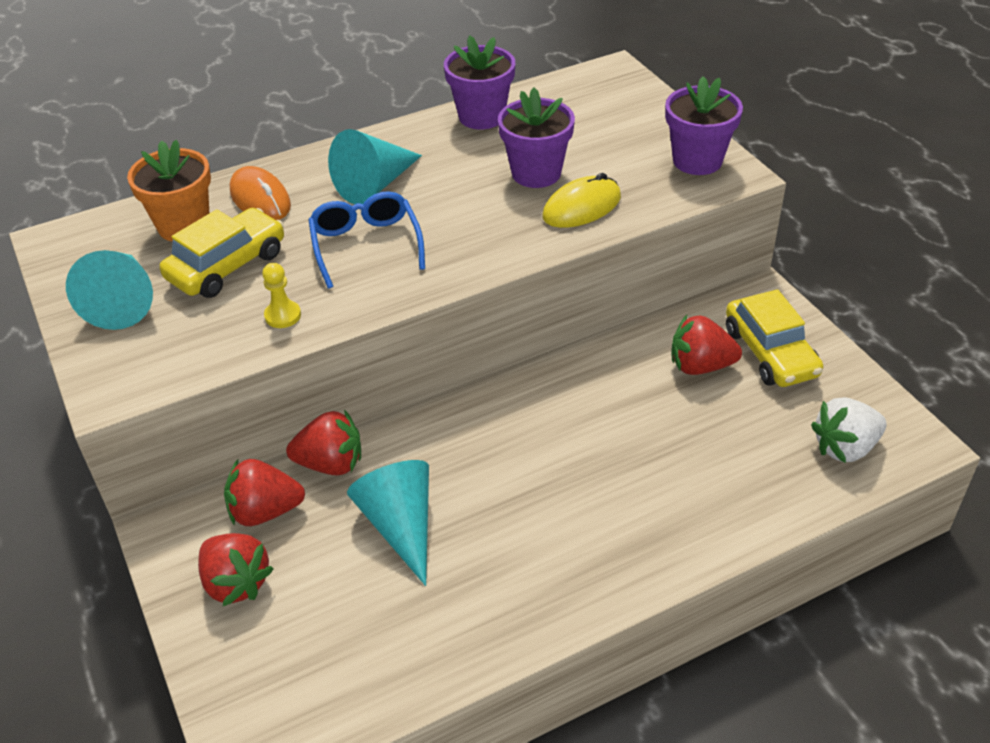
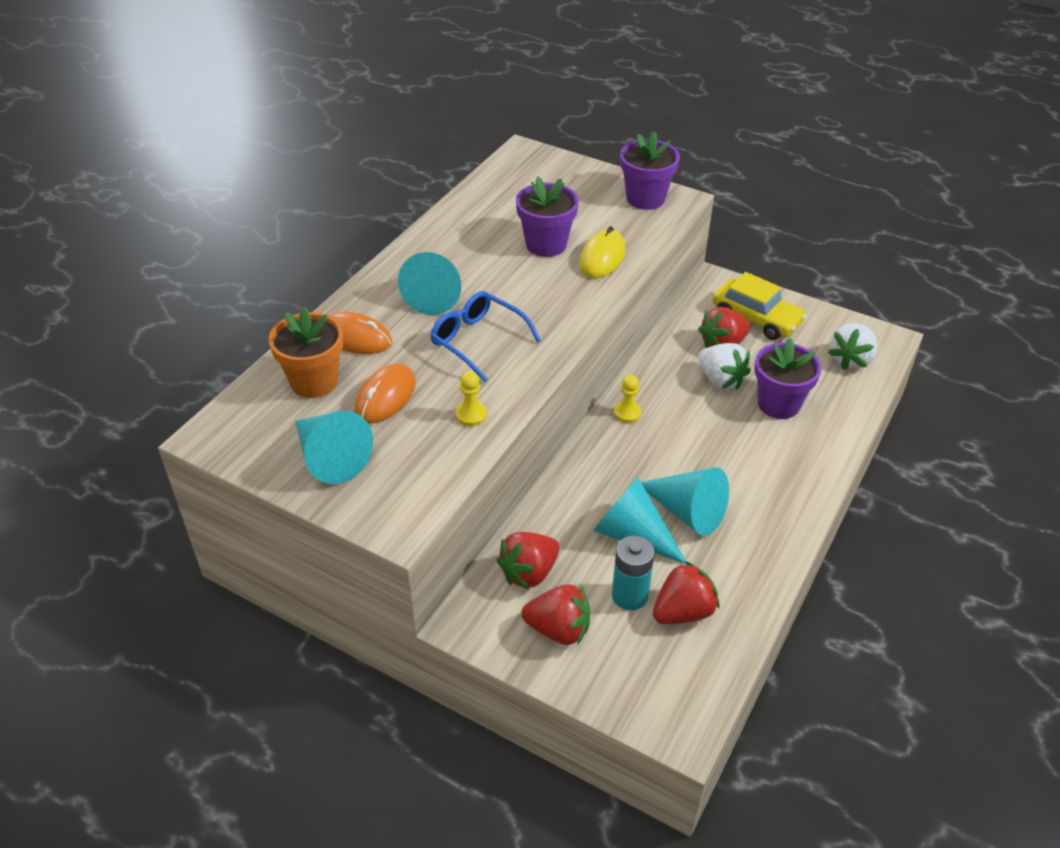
camera: 35 degrees left, 0 degrees up
yellow car [160,208,284,298] -> orange mouse [355,364,416,424]
red strawberry [286,410,361,476] -> red strawberry moved to [653,561,719,624]
purple flower pot [444,35,515,130] -> purple flower pot moved to [754,338,822,419]
none -> turquoise battery [612,536,655,610]
none -> yellow pawn [614,375,641,423]
none -> turquoise cone [641,467,729,536]
none -> white strawberry [698,343,751,390]

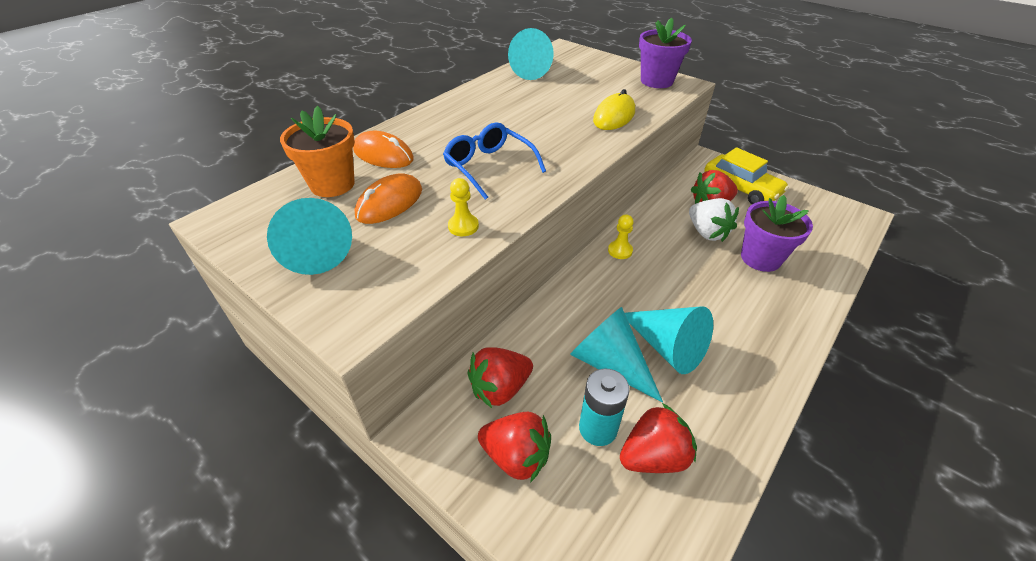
camera: 10 degrees right, 0 degrees up
turquoise cone [398,252,461,315] -> turquoise cone moved to [508,28,554,80]
purple flower pot [516,176,579,257] -> none
white strawberry [828,323,878,370] -> none

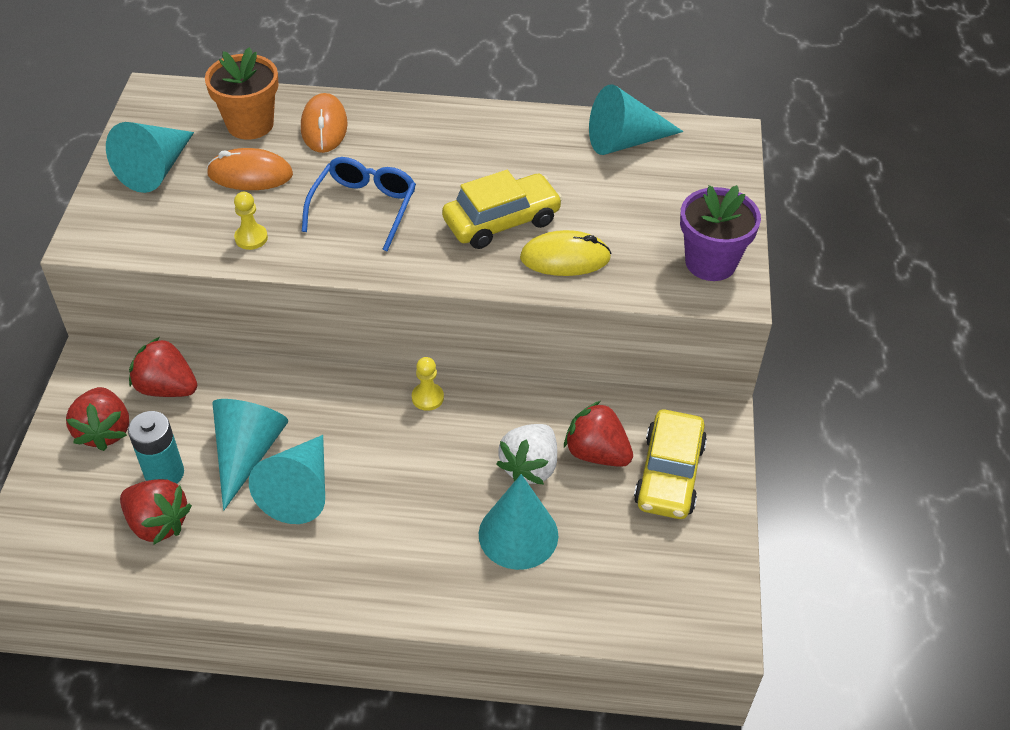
camera: 55 degrees right, 5 degrees up
purple flower pot [741,195,813,272] -> turquoise cone [479,474,558,570]
none -> yellow car [442,170,563,249]

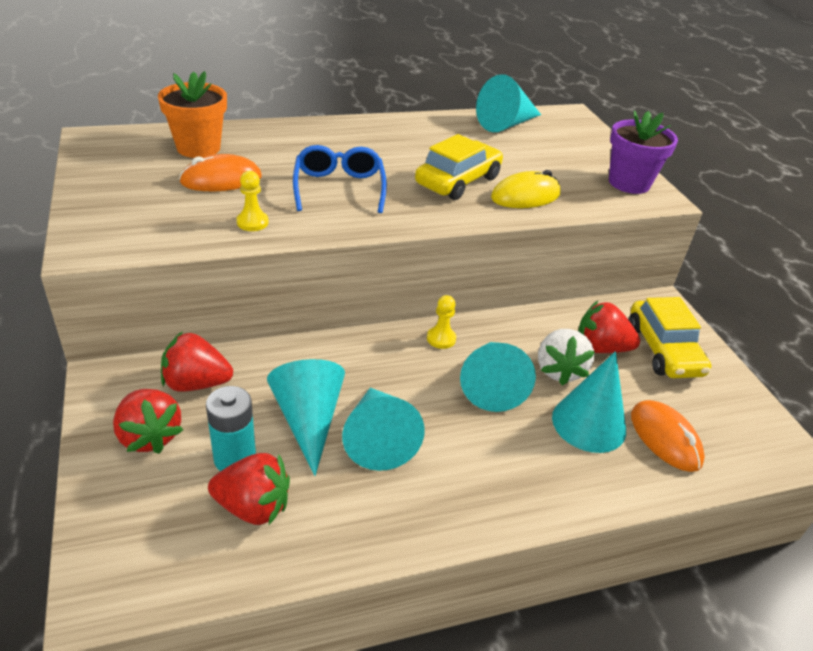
camera: 25 degrees left, 10 degrees down
turquoise cone [106,122,194,193] -> turquoise cone moved to [460,342,536,412]
orange mouse [301,93,348,153] -> orange mouse moved to [631,400,705,472]

